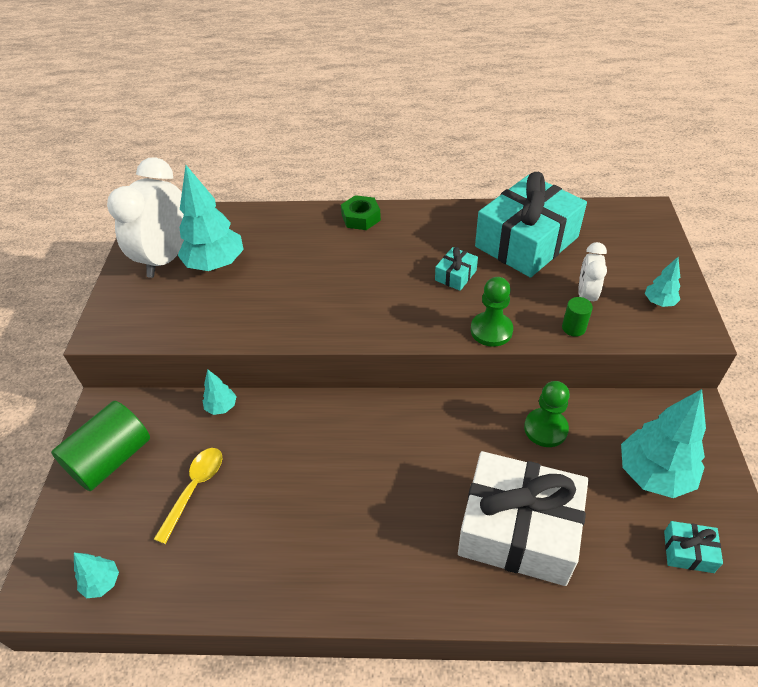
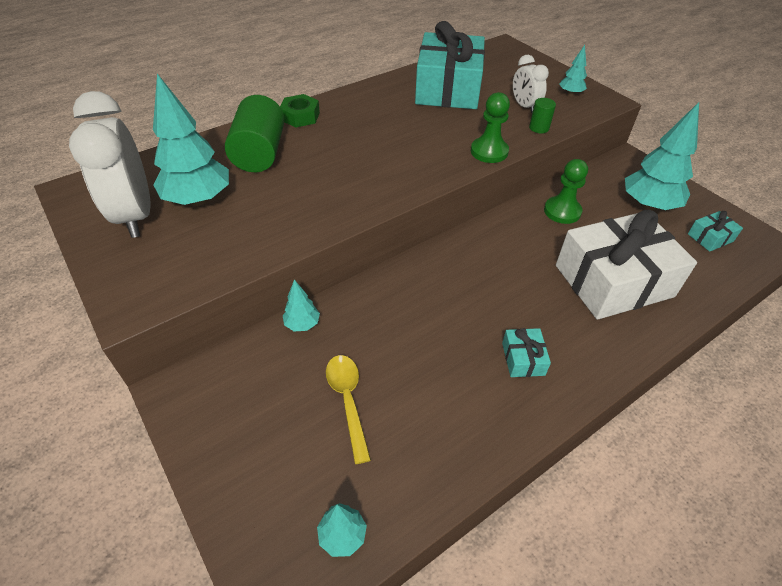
camera: 40 degrees left, 0 degrees up
green cylinder [51,401,150,491] -> green cylinder moved to [225,95,285,172]
turquoise gift [435,247,478,291] -> turquoise gift moved to [502,328,551,377]

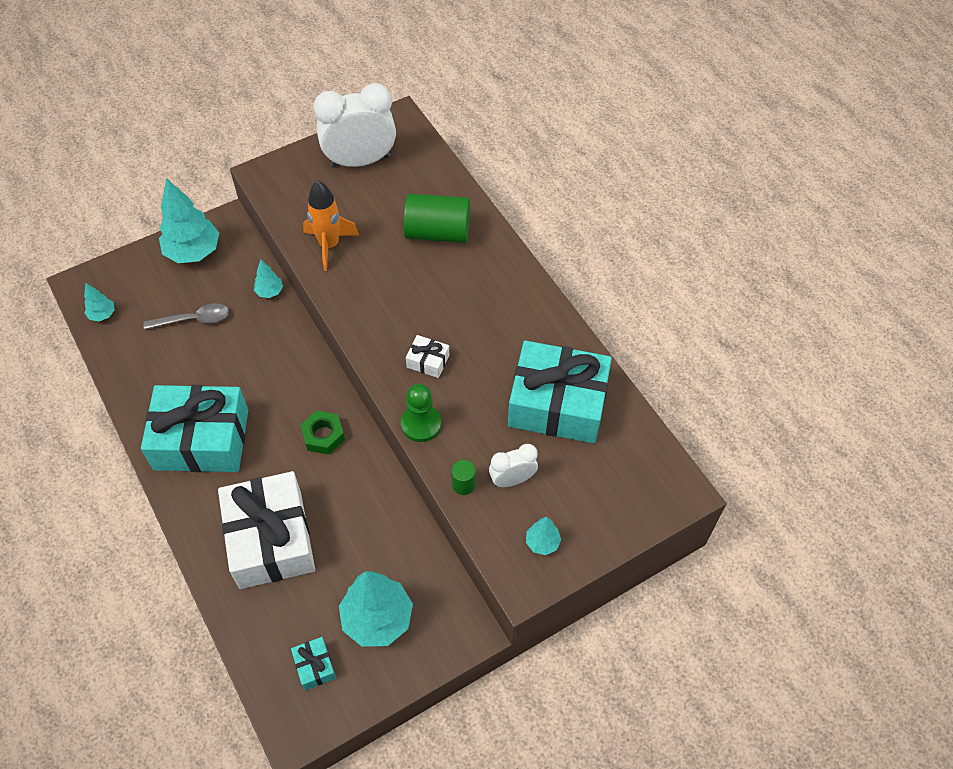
camera: 95 degrees right, 10 degrees up
turquoise tree [153,74,229,206] -> turquoise tree moved to [159,178,219,263]
green nut [280,94,320,127] -> green nut moved to [301,410,345,455]
yellow spoon [326,355,371,464] -> grey spoon [143,303,229,330]
turquoise gift [502,328,551,377] -> turquoise gift [141,385,248,472], size x2.46
green pawn [544,159,588,224] -> none
none -> orange rocket [303,180,359,271]
none -> white gift [406,335,449,378]

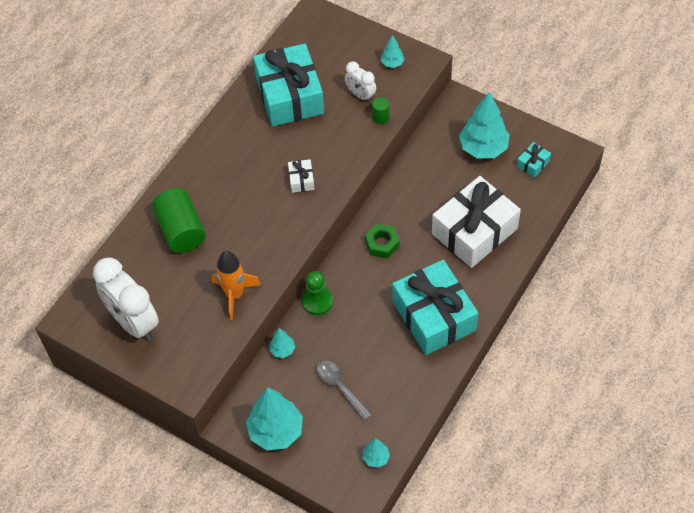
camera: 115 degrees left, 0 degrees up
green pawn [401,384,441,442] -> green pawn moved to [302,271,333,315]

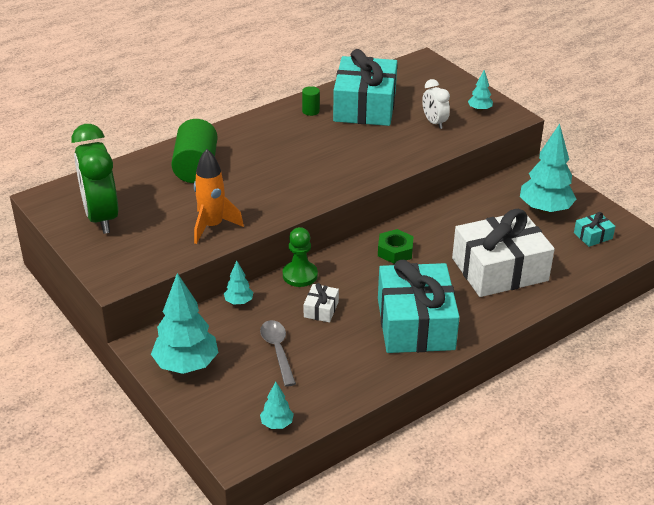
camera: 20 degrees right, 20 degrees down
white clock [93,257,159,341] -> green clock [72,124,119,234]
white gift [288,159,314,193] -> white gift moved to [304,283,339,322]
green cylinder [372,97,389,124] -> green cylinder moved to [302,86,320,116]

